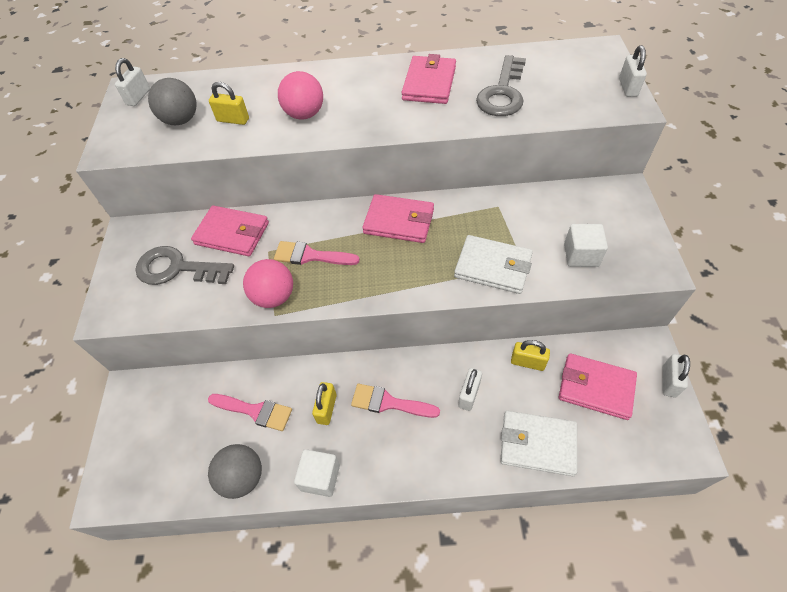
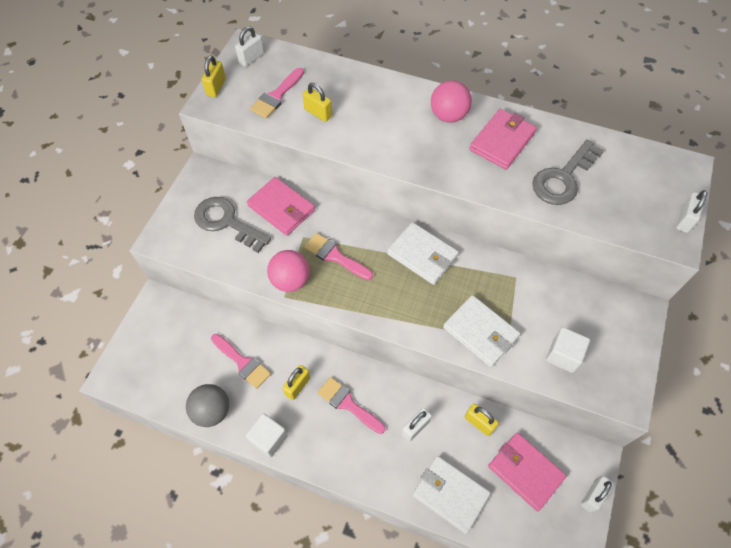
camera: 20 degrees right, 5 degrees up
grey ball [148,78,197,125] -> pink brush [250,68,304,119]
pink ball [278,71,323,120] -> pink ball moved to [431,80,472,123]
pink wallet [362,194,434,243] -> white wallet [387,222,459,285]
none -> yellow padlock [202,55,226,97]

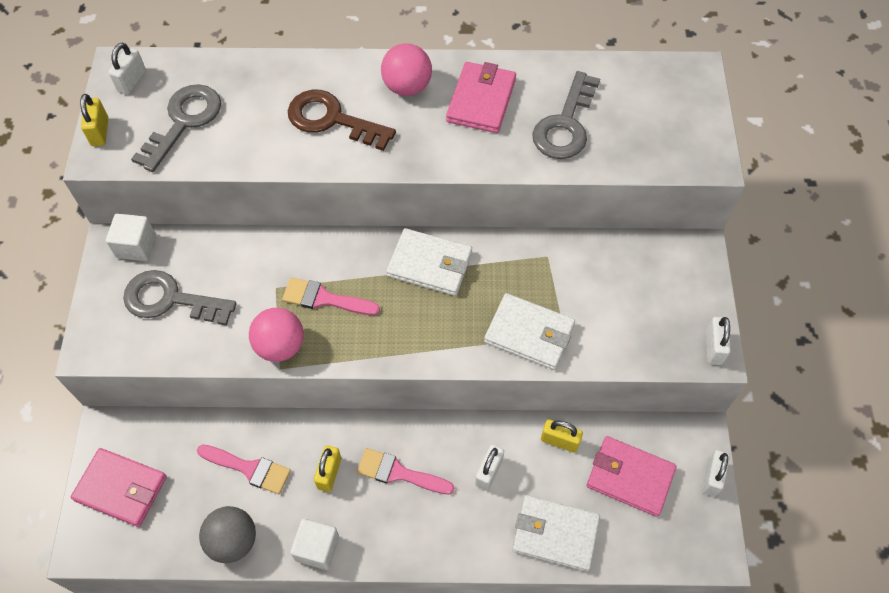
camera: 20 degrees left, 0 degrees up
pink wallet [247,177,315,236] -> pink wallet moved to [71,448,167,527]
pink brush [250,68,304,119] -> grey key [131,84,221,172]
yellow padlock [303,83,332,122] -> none
white cube [546,327,590,373] -> white cube moved to [106,213,156,261]
white padlock [676,190,707,233] -> white padlock moved to [706,317,731,365]
none -> brown key [288,90,396,151]

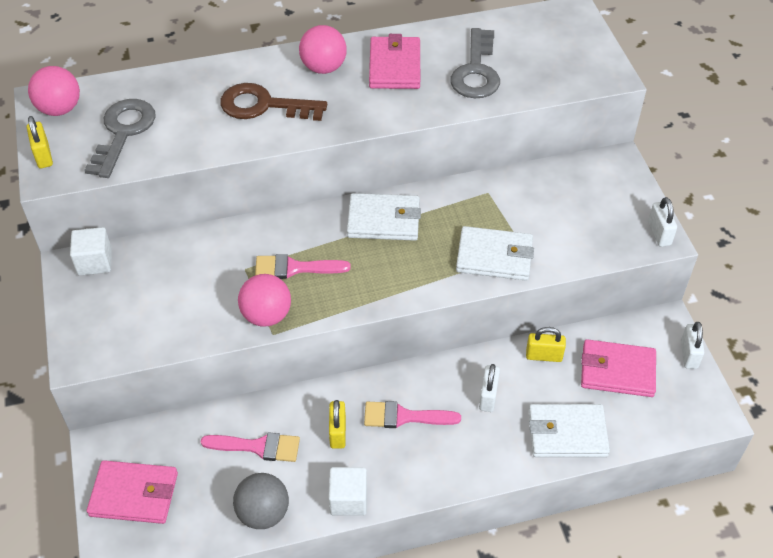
camera: 15 degrees left, 10 degrees down
white padlock [108,43,146,95] -> pink ball [28,66,80,116]
grey key [123,270,237,325] -> none

